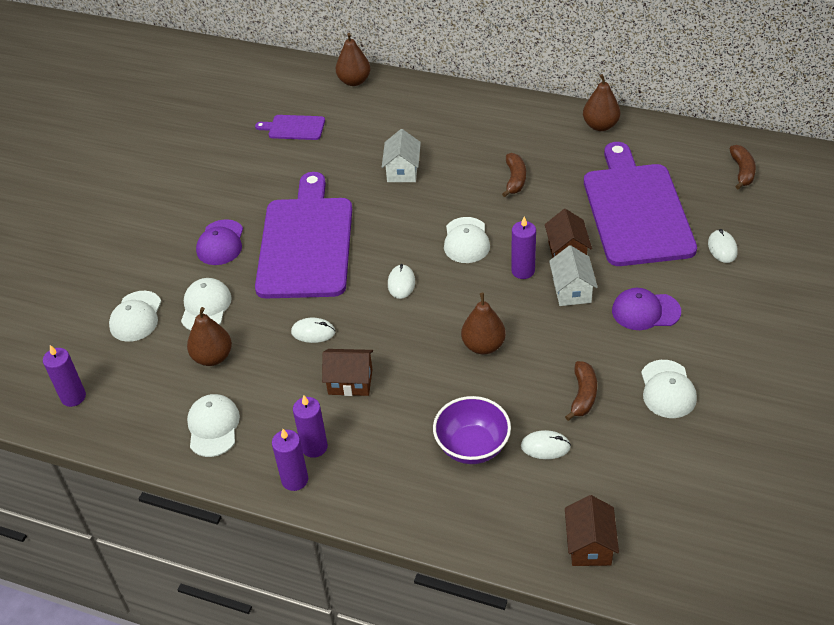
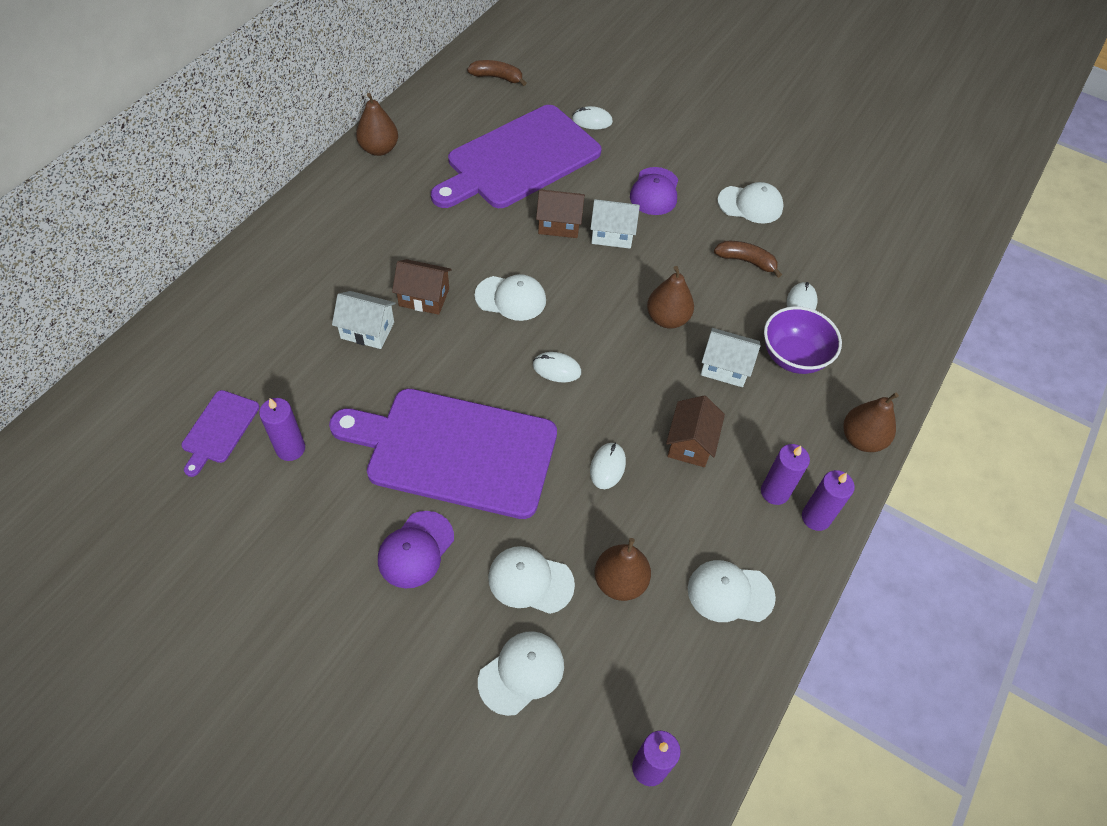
camera: 85 degrees left, 10 degrees up
white cap [109,291,161,342] -> white cap turned 60 degrees counterclockwise [478,631,564,716]
purple cap [196,219,243,265] -> purple cap turned 105 degrees clockwise [378,511,454,588]
brown pear [336,33,371,86] -> brown pear moved to [843,393,899,452]
brown banana [502,153,526,197] -> none
purple candle [511,216,536,279] -> purple candle moved to [259,398,305,461]
brown house [565,495,619,566] -> brown house moved to [392,259,452,315]
purple cutting board [584,142,697,266] -> purple cutting board turned 45 degrees counterclockwise [431,105,602,208]
none -> white house [700,328,760,387]

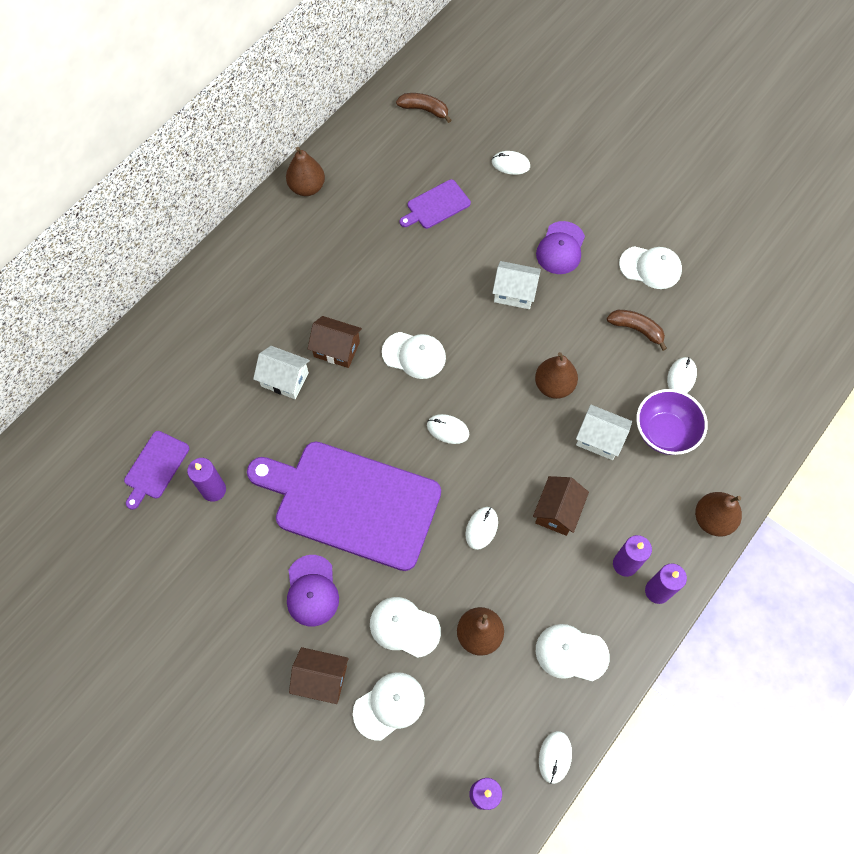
camera: 10 degrees right, 10 degrees up
purple cap [378,511,454,588] -> purple cap turned 45 degrees counterclockwise [287,555,339,626]
purple cutting board [431,105,602,208] -> purple cutting board [400,179,471,229], size x0.44
brown house [536,189,585,238] -> brown house moved to [289,647,349,704]
none -> white mouse [539,731,572,784]

